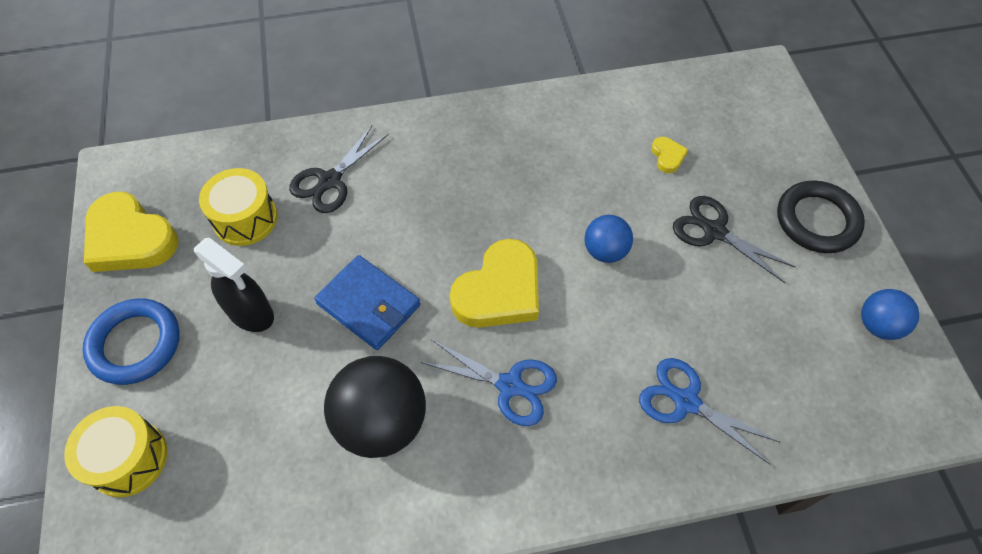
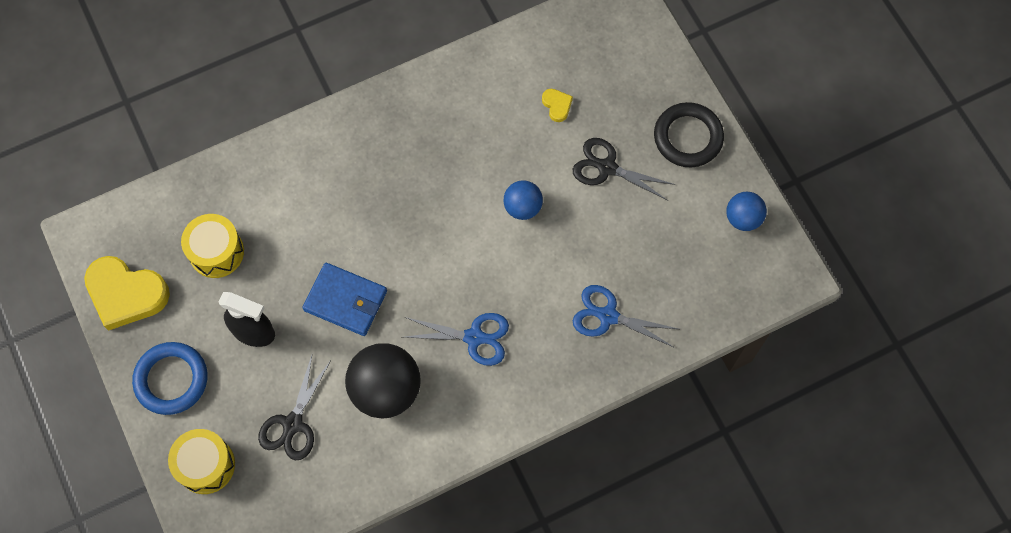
camera: 15 degrees left, 10 degrees up
black scissors [289,126,389,213] -> black scissors moved to [258,355,331,460]
yellow heart [450,239,539,328] -> none

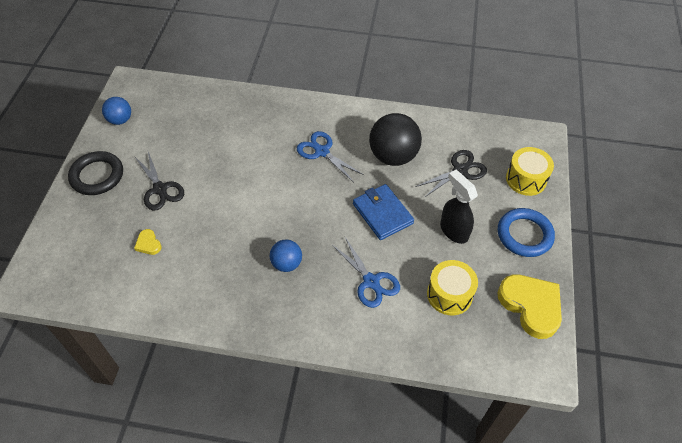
camera: 145 degrees left, 15 degrees down
blue ball [504,180,543,220] -> blue ball moved to [270,239,302,272]
yellow heart [542,89,573,122] -> yellow heart turned 45 degrees counterclockwise [134,229,162,255]
blue scissors [573,285,678,348] -> blue scissors moved to [332,237,400,308]

